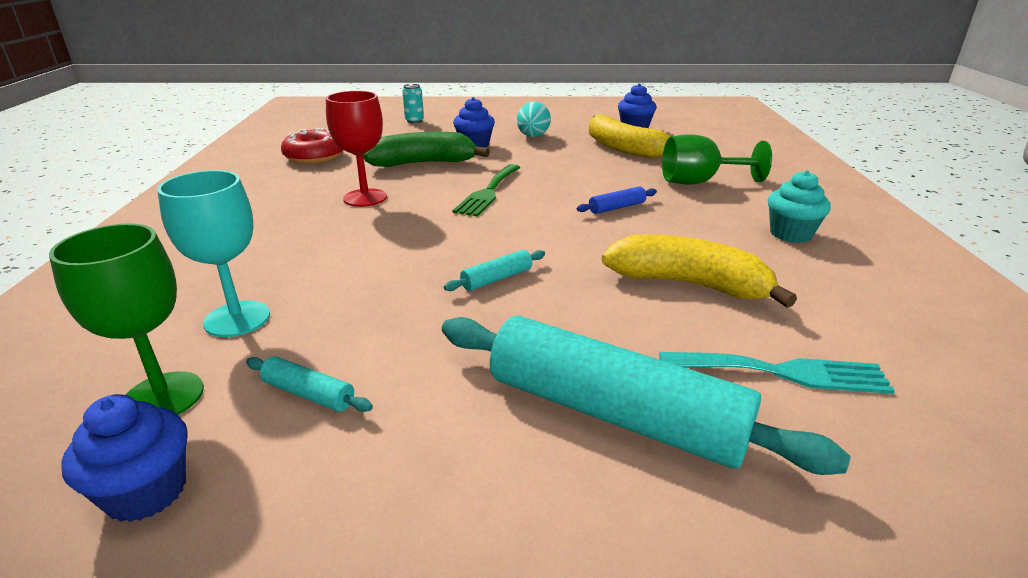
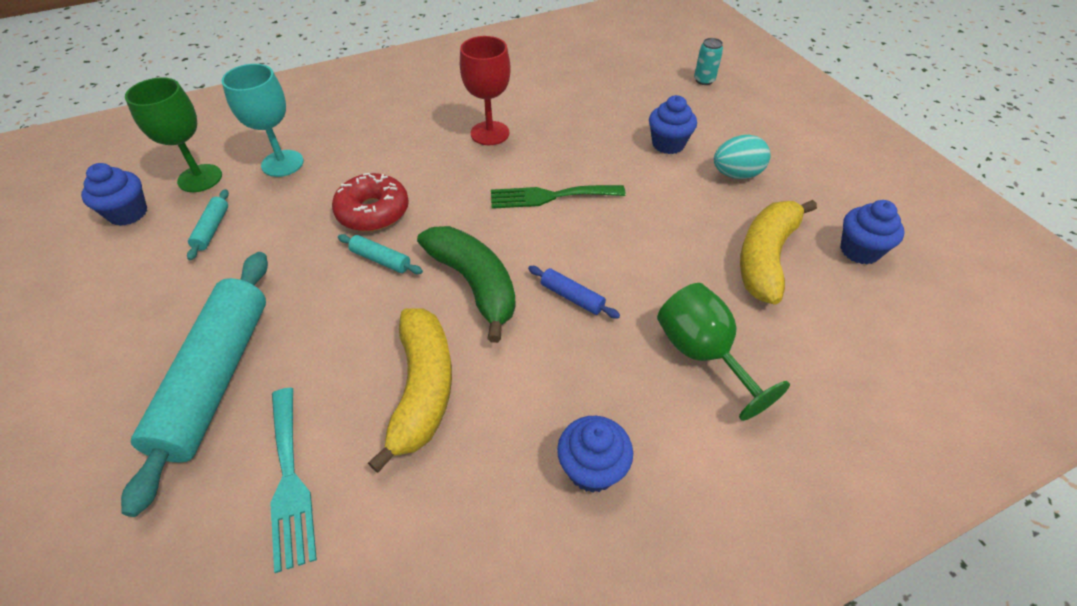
camera: 65 degrees right, 20 degrees up
red donut [281,128,343,164] -> red donut moved to [332,173,409,232]
green banana [363,132,490,167] -> green banana moved to [417,226,516,343]
turquoise cupcake [768,170,831,243] -> blue cupcake [557,416,633,493]

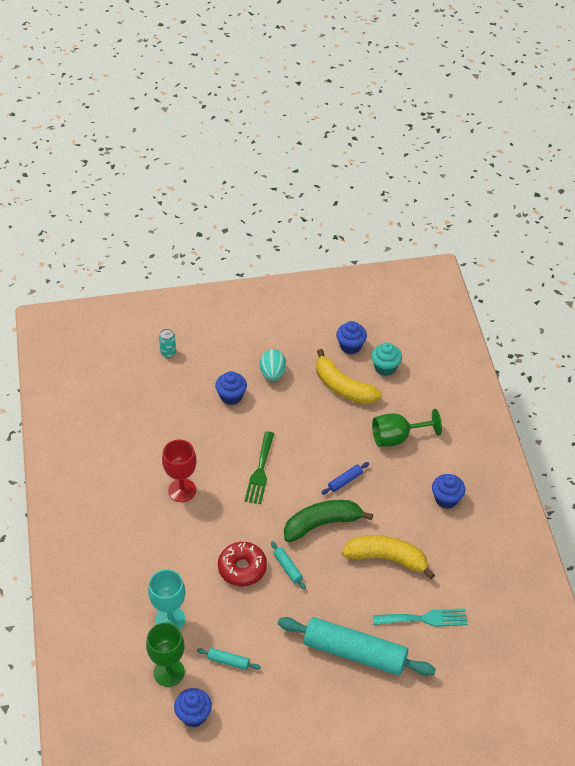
camera: 75 degrees left, 0 degrees up
turquoise rolling pin [338,234,423,274] -> turquoise rolling pin turned 75 degrees counterclockwise [271,541,306,590]
none -> turquoise cupcake [371,342,402,376]

